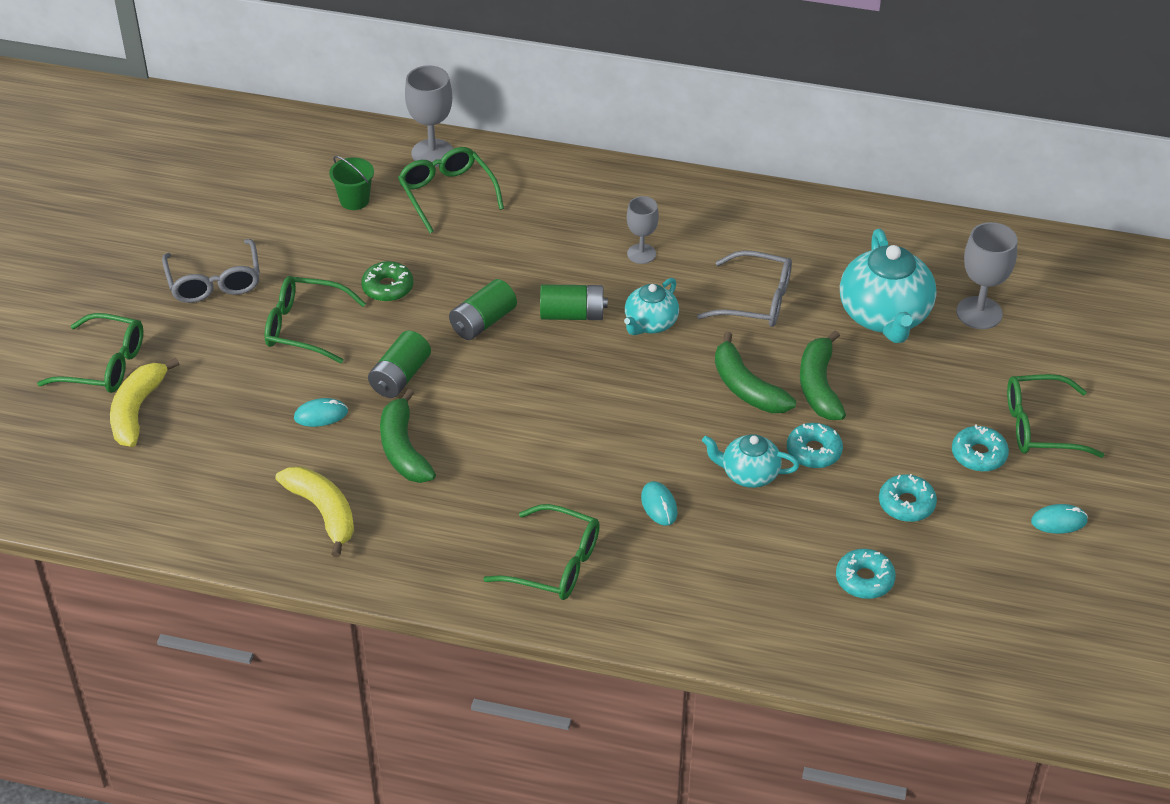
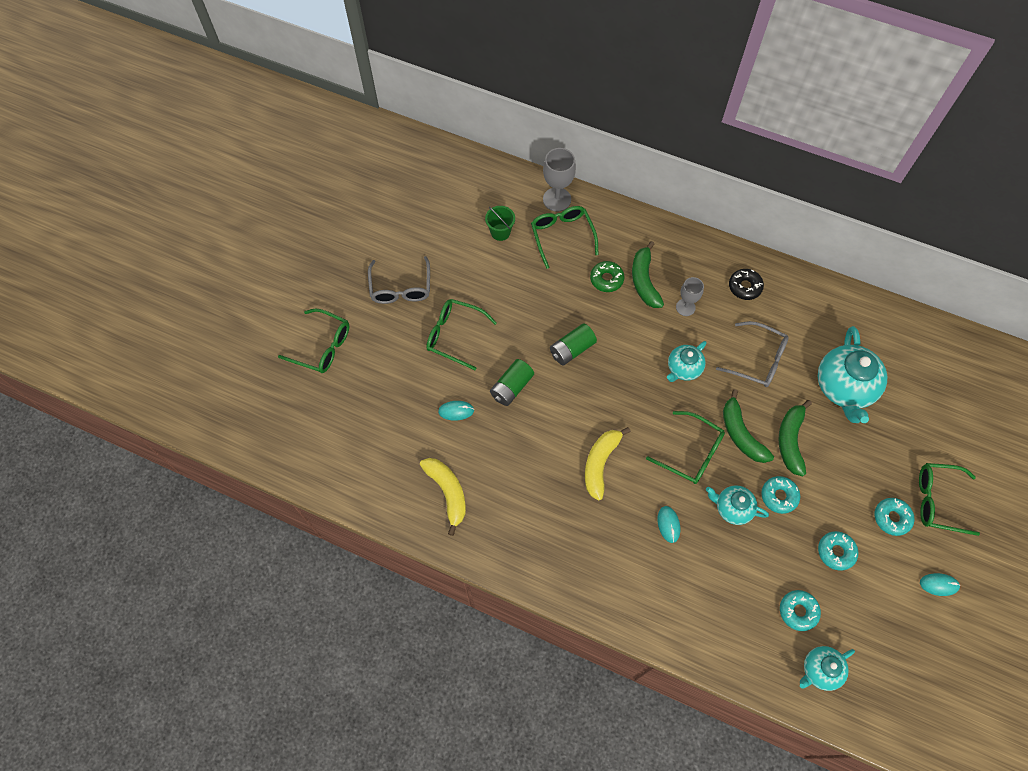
camera: 10 degrees right, 20 degrees up
yellow banana [110,358,179,447] -> yellow banana moved to [585,427,631,501]
green donut [361,261,413,302] -> green donut moved to [590,261,624,292]
green banana [380,389,436,483] -> green banana moved to [632,241,664,308]
green glasses [483,504,600,600] -> green glasses moved to [646,411,725,484]
green battery [540,284,608,320] -> none
grey goblet [956,222,1017,329] -> none
none -> black donut [729,269,764,300]
none -> turquoise teapot [800,646,855,691]

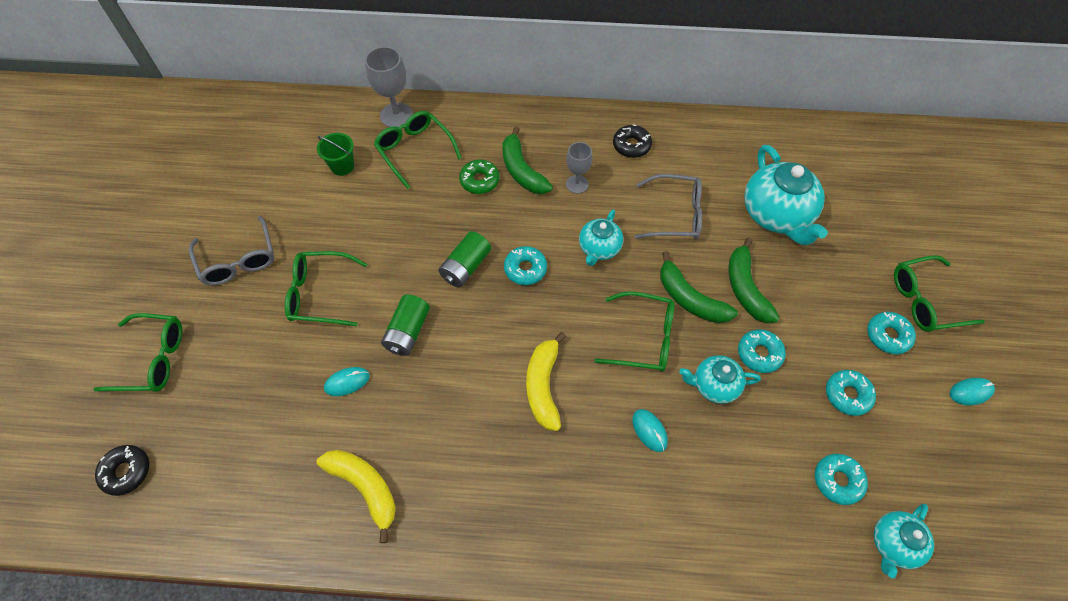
camera: 20 degrees left, 5 degrees down
none -> black donut [95,445,149,496]
none -> turquoise donut [504,246,547,285]

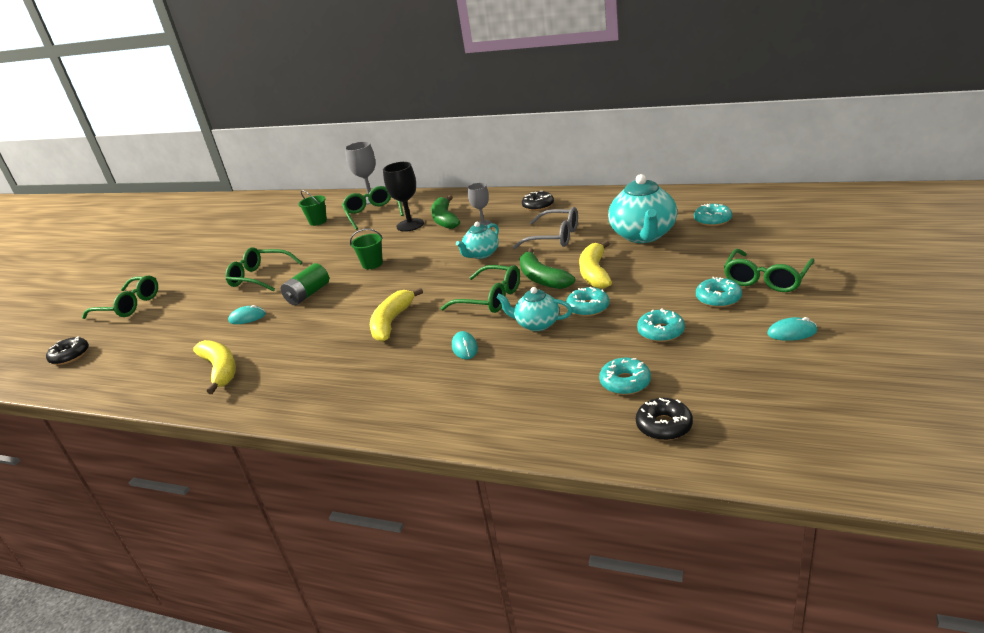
camera: 20 degrees right, 30 degrees down
grey glasses [189,216,274,285] -> none
green battery [439,231,491,288] -> green bucket [350,229,383,269]
green donut [459,160,499,194] -> black goblet [383,162,424,232]
turquoise donut [504,246,547,285] -> turquoise donut moved to [694,204,732,226]
green banana [728,237,780,323] -> yellow banana [579,240,612,289]
turquoise teapot [874,504,934,578] -> black donut [636,398,693,440]
green glasses [894,255,985,332] -> green glasses turned 60 degrees counterclockwise [724,249,815,292]

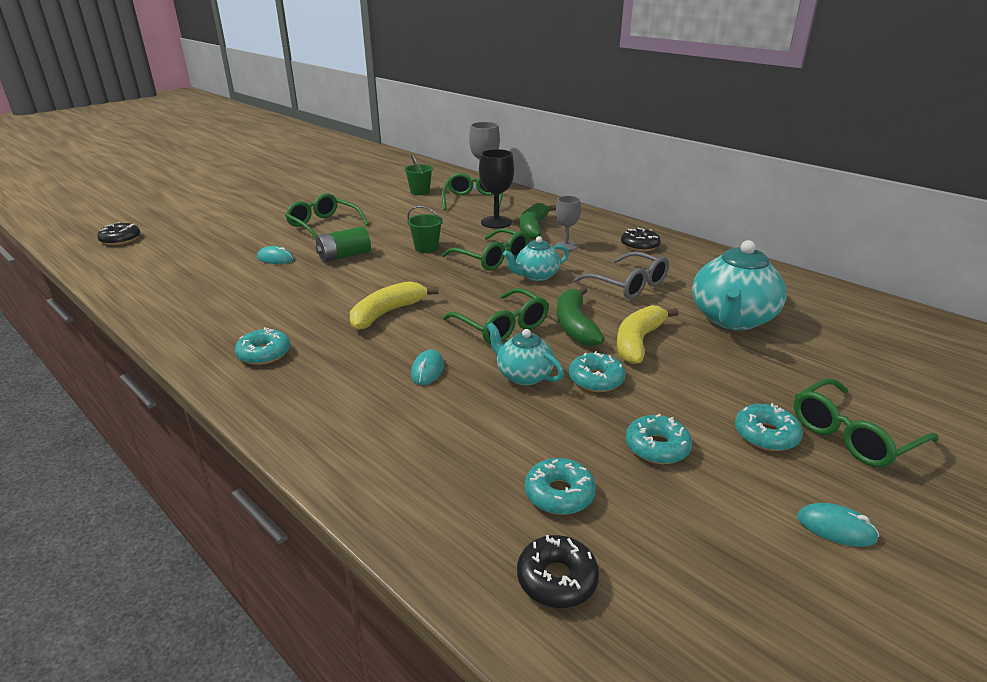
camera: 20 degrees right, 0 degrees up
green glasses [82,275,158,319] -> green glasses moved to [442,228,529,271]
yellow banana [193,340,236,394] -> none
turquoise donut [694,204,732,226] -> turquoise donut moved to [235,327,290,365]

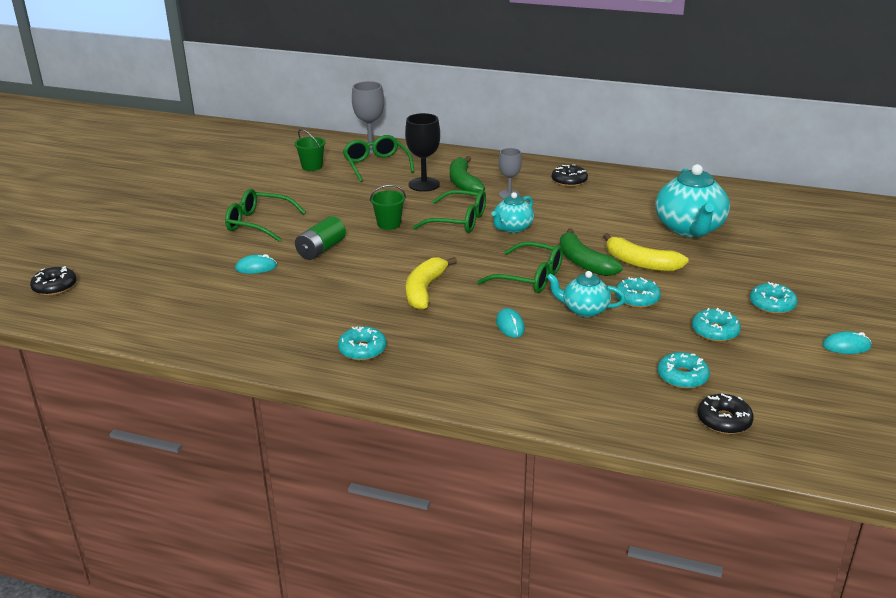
camera: 25 degrees left, 0 degrees up
grey glasses [573,251,669,299] -> none
yellow banana [617,305,679,364] -> yellow banana turned 60 degrees counterclockwise [603,233,689,272]
green glasses [794,378,938,467] -> none

